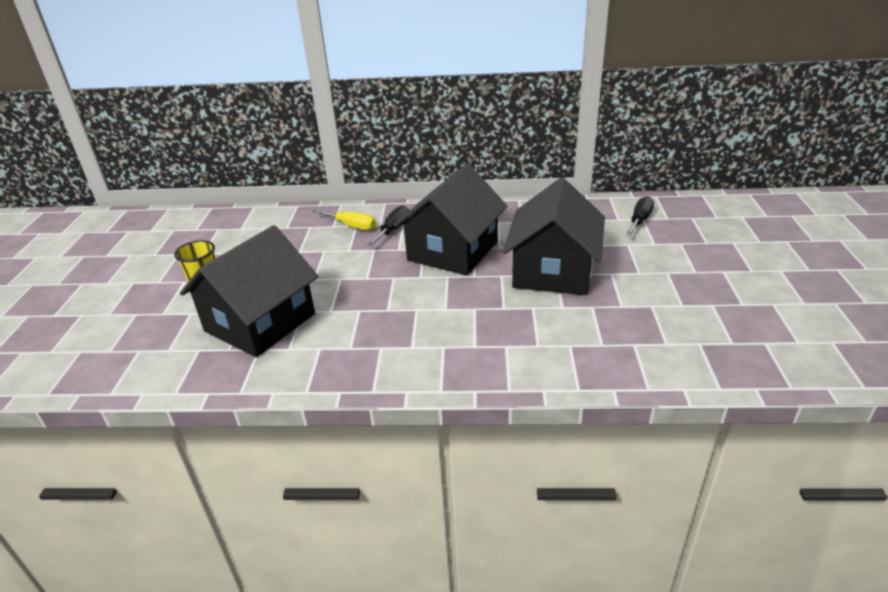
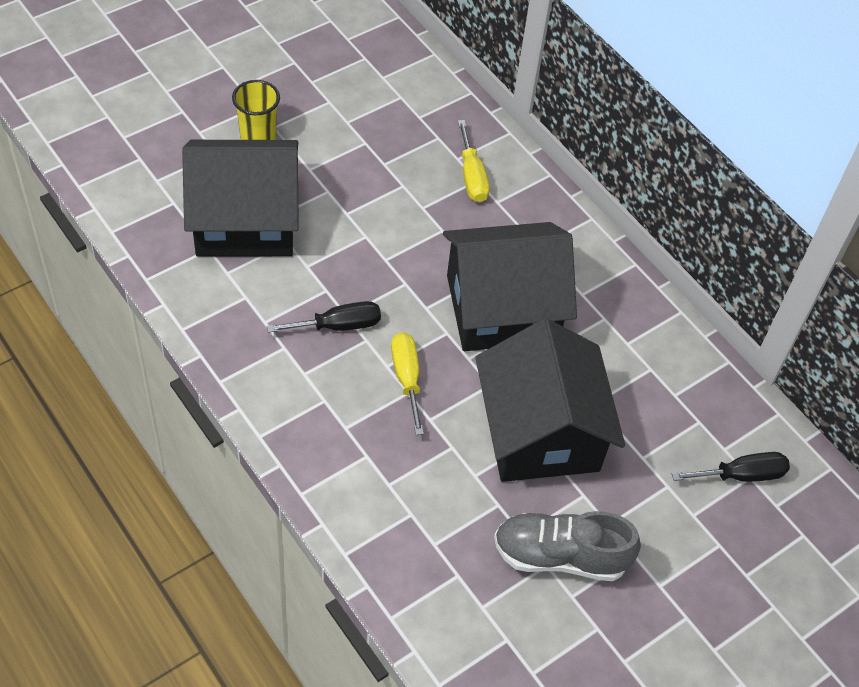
camera: 45 degrees right, 20 degrees up
black screwdriver [367,205,409,246] -> black screwdriver moved to [267,301,381,333]
black house [503,178,605,295] -> black house turned 75 degrees counterclockwise [475,319,625,482]
none -> yellow screwdriver [391,332,424,435]
none -> grey shoe [494,511,641,581]

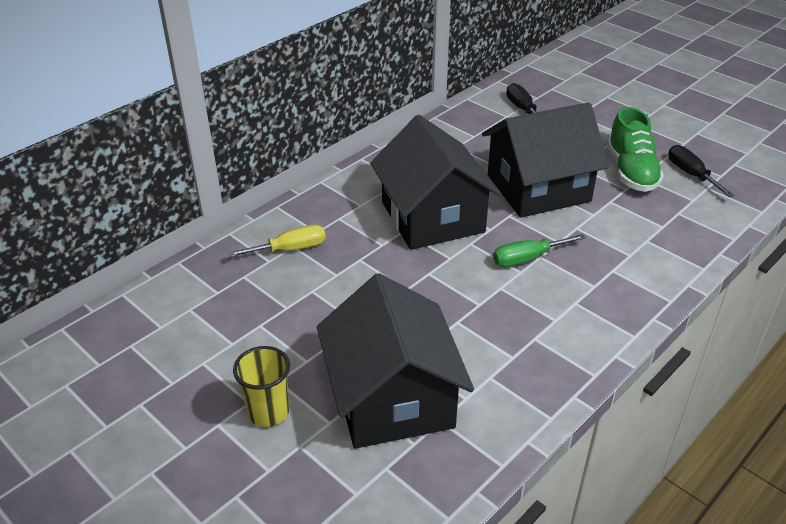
camera: 95 degrees left, 15 degrees down
black screwdriver [267,301,381,333] -> black screwdriver moved to [668,145,734,197]
yellow screwdriver [391,332,424,435] -> green screwdriver [493,234,586,267]
grey shoe [494,511,641,581] -> green shoe [607,107,664,192]

